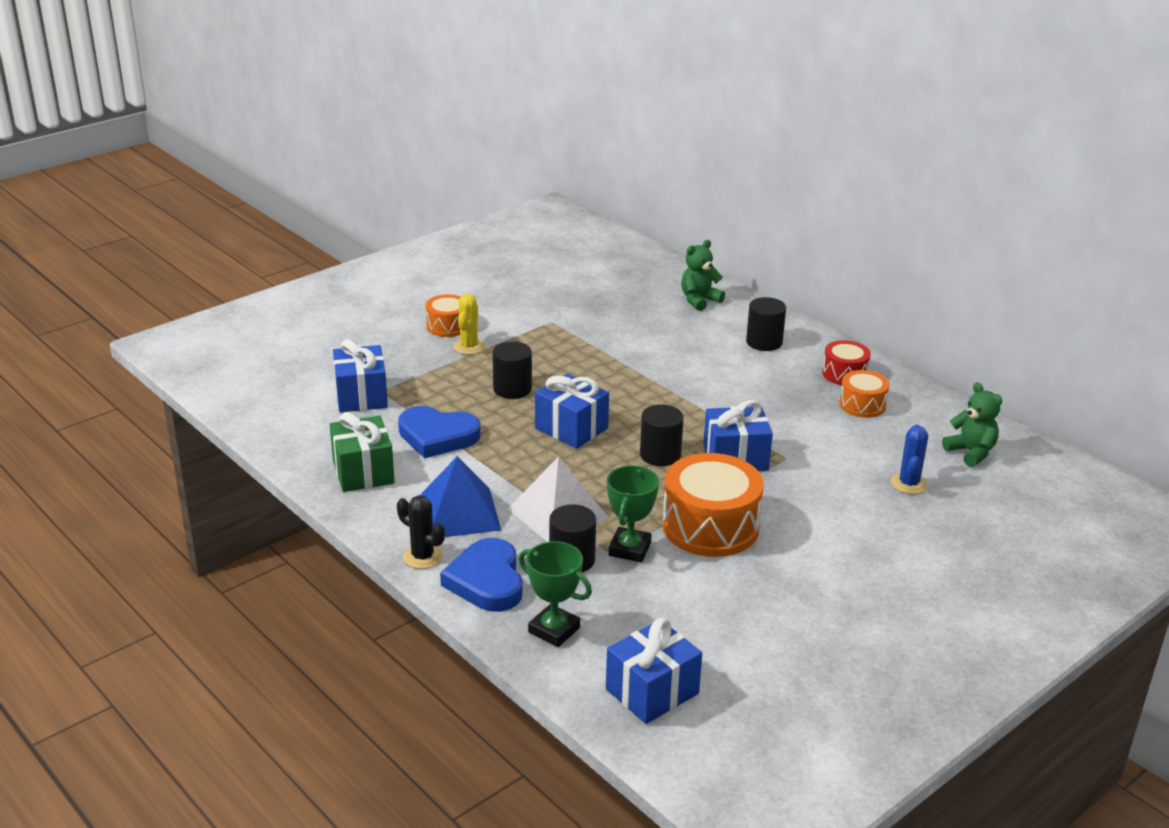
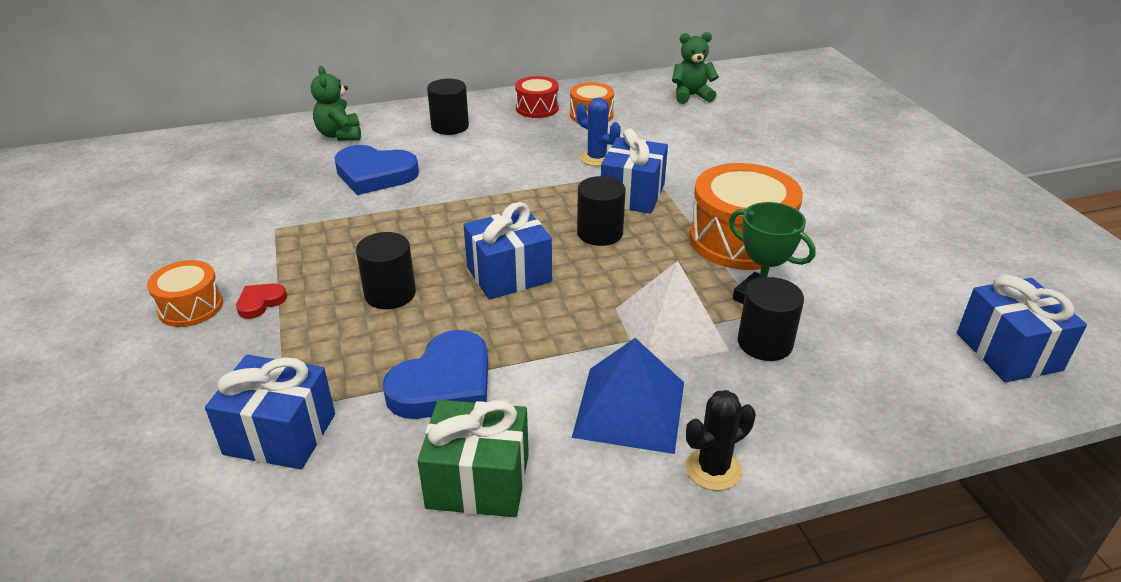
camera: 65 degrees left, 5 degrees up
blue heart [440,538,523,612] -> blue heart moved to [334,145,419,195]
yellow cactus [453,294,485,355] -> red heart [236,283,287,319]
green trophy [519,541,592,647] -> none
blue cactus [891,424,928,494] -> blue cactus moved to [576,98,621,166]

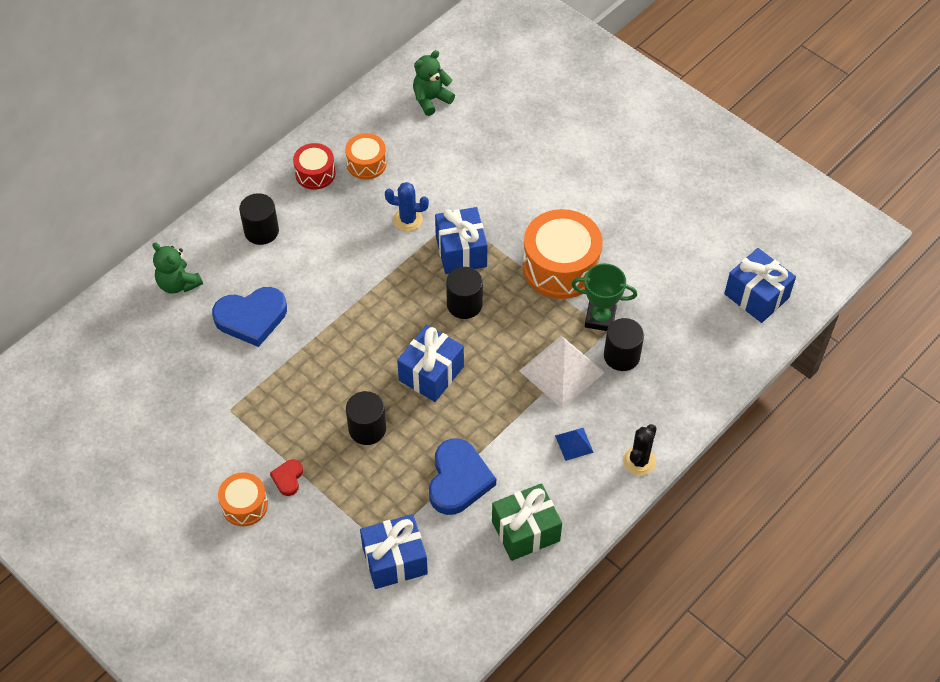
camera: 30 degrees left, 20 degrees up
blue pyramid [572,338,684,454] -> blue pyramid [555,428,594,461], size x0.48

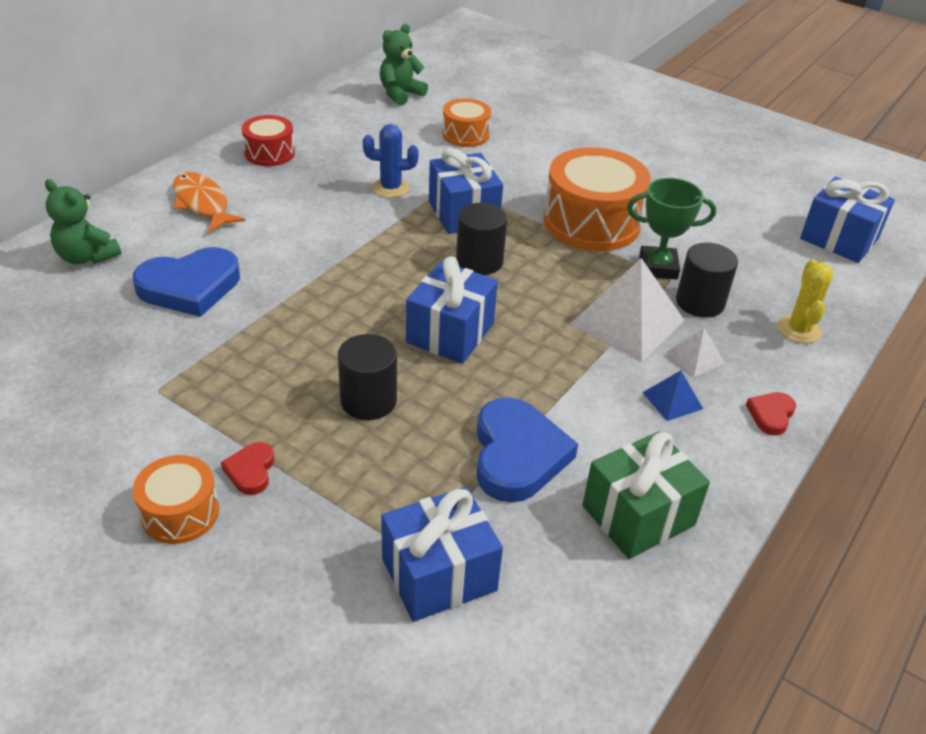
camera: 10 degrees left, 15 degrees down
black cylinder [239,193,279,245] -> orange fish [173,172,246,232]
orange drum [345,133,387,180] -> orange drum moved to [442,98,491,147]
black cactus [623,424,657,475] -> red heart [746,392,796,435]
none -> white pyramid [667,328,725,377]
none -> yellow cactus [778,259,833,343]

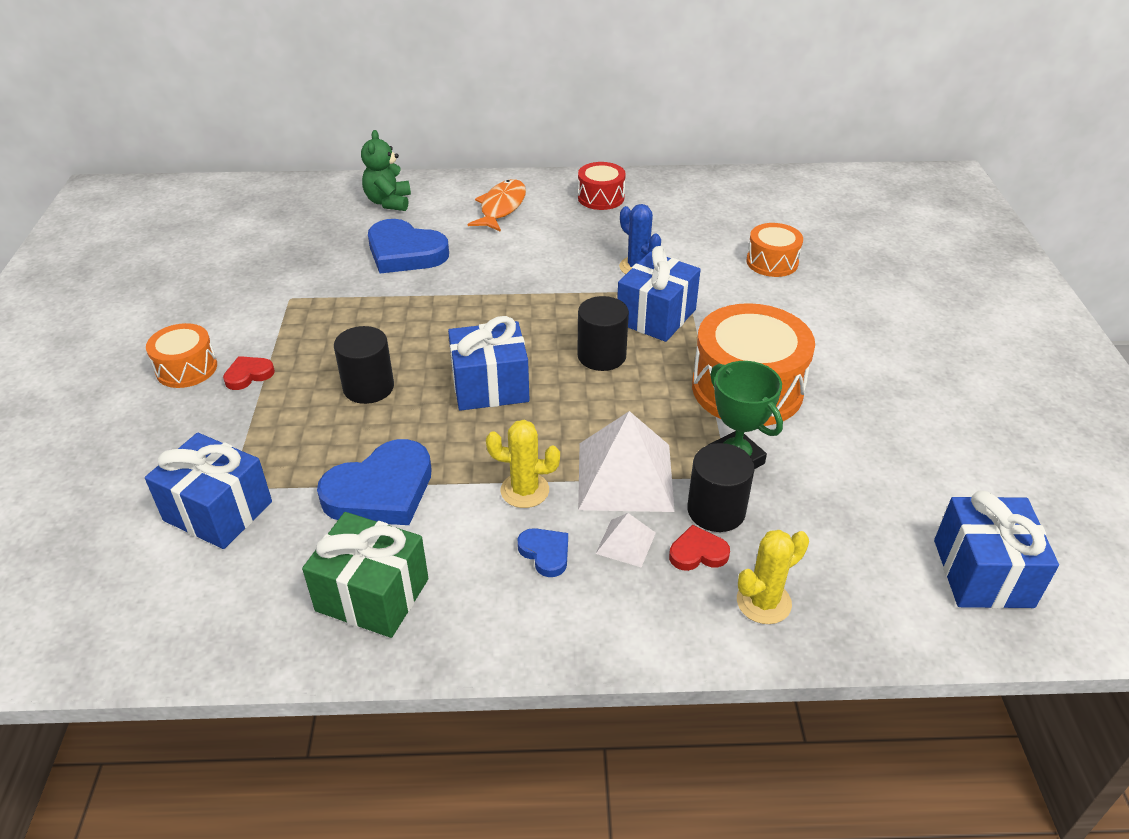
camera: 55 degrees right, 0 degrees up
green teddy bear [380,24,428,106] -> none
blue pyramid [642,370,703,421] -> blue heart [518,528,568,577]
red heart [746,392,796,435] -> red heart moved to [669,525,730,571]
none -> yellow cactus [486,420,560,508]

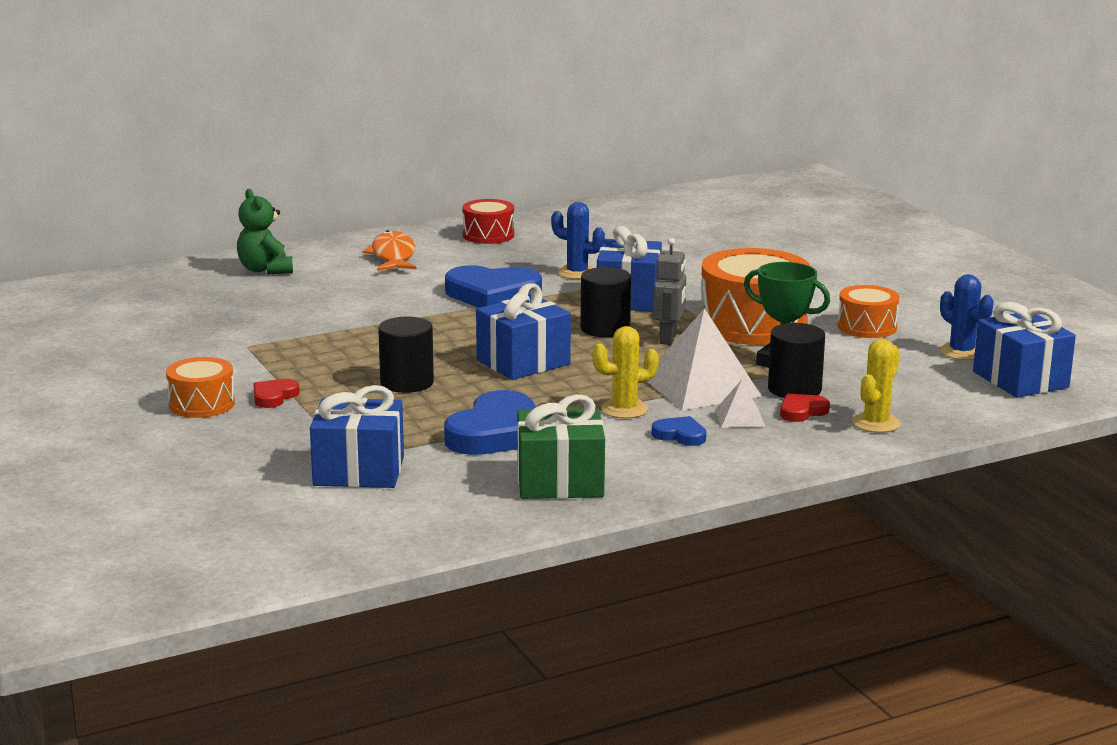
camera: 25 degrees left, 20 degrees down
blue heart [368,219,449,273] -> blue heart moved to [445,265,542,308]
orange drum [746,223,803,277] -> orange drum moved to [838,285,899,338]
none -> grey robot [653,238,686,345]
none -> blue cactus [940,274,994,360]

